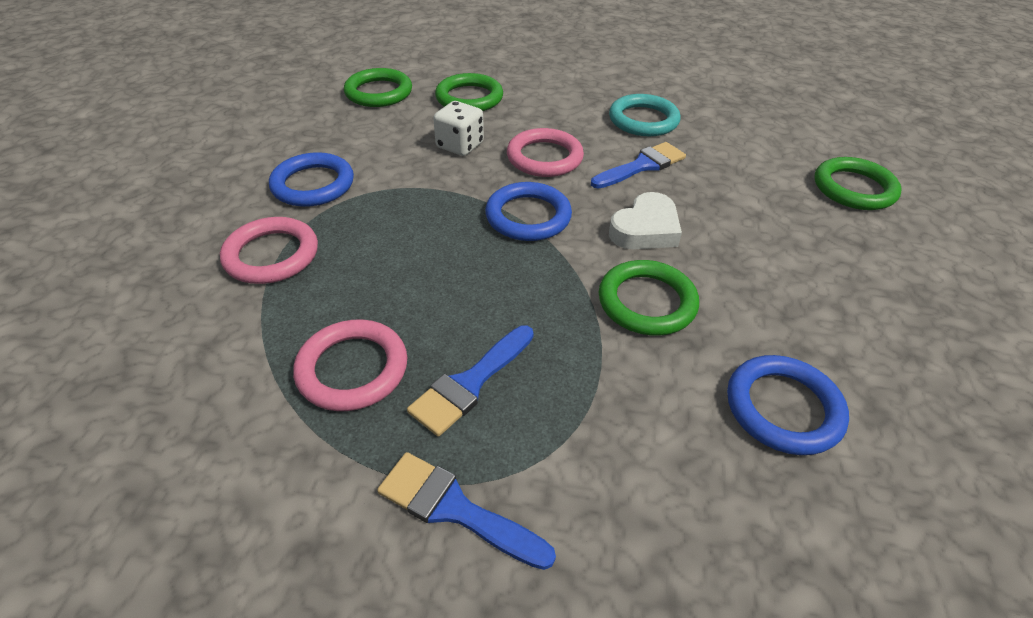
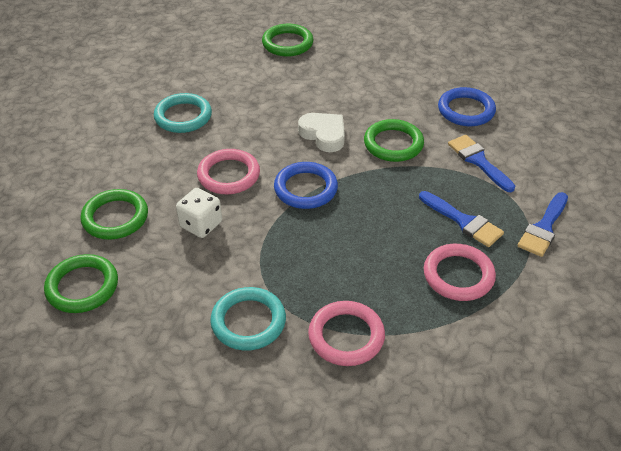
camera: 85 degrees left, 0 degrees up
blue ring [269,152,354,207] -> turquoise ring [210,287,286,351]
blue brush [591,142,686,189] -> blue brush moved to [448,135,515,192]

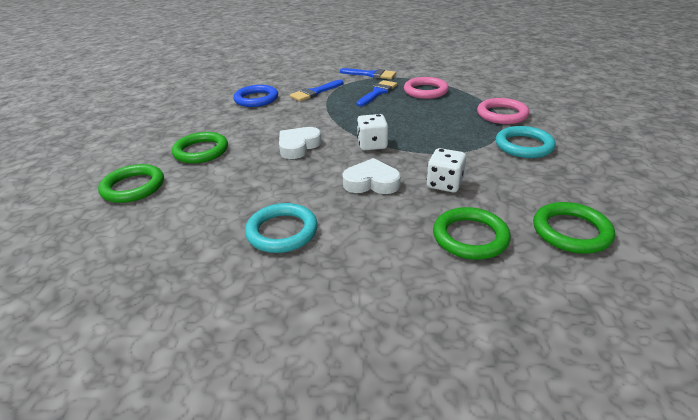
camera: 100 degrees left, 10 degrees down
pink ring [197,149,260,194] -> white heart [343,158,401,194]
blue ring [274,162,338,209] -> white dice [357,114,388,150]
green ring [364,119,424,162] -> green ring moved to [172,132,228,163]

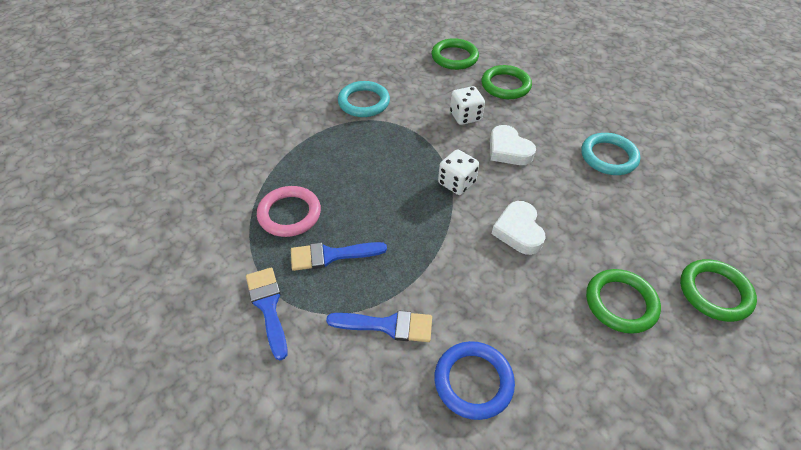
camera: 135 degrees left, 15 degrees up
white heart [279,127,322,159] -> white heart turned 90 degrees clockwise [492,201,546,255]
pink ring [477,98,529,124] -> none

